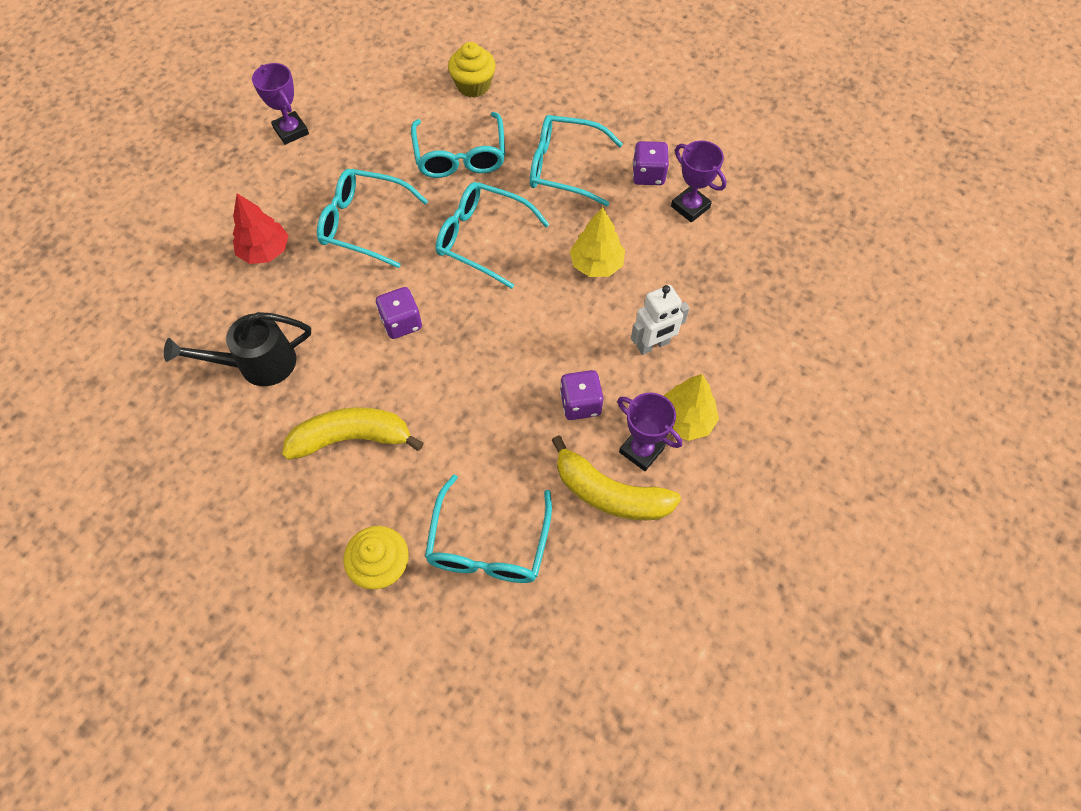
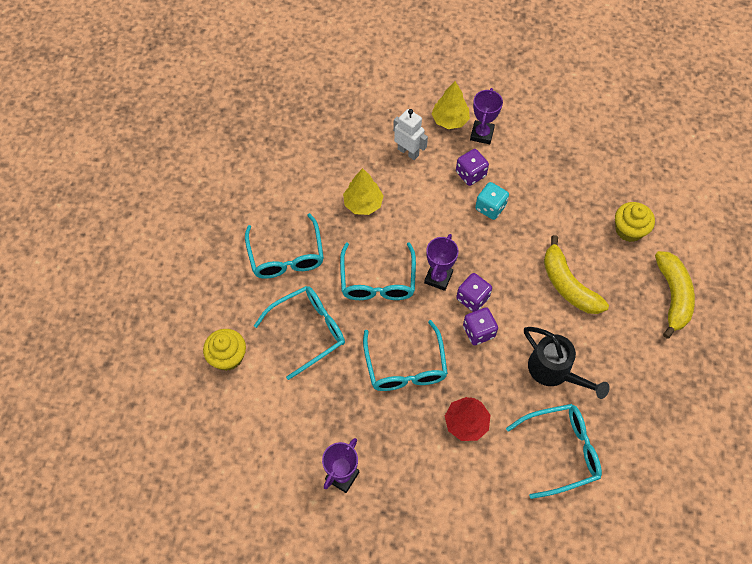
camera: 115 degrees left, 0 degrees up
turquoise glasses [425,474,552,583] -> turquoise glasses moved to [506,404,602,499]
yellow banana [552,435,681,521] -> yellow banana moved to [655,251,695,339]
purple dice [633,141,669,185] -> purple dice moved to [463,307,498,345]
purple trophy [671,140,726,223] -> purple trophy moved to [424,234,459,291]
none -> turquoise dice [475,182,509,220]

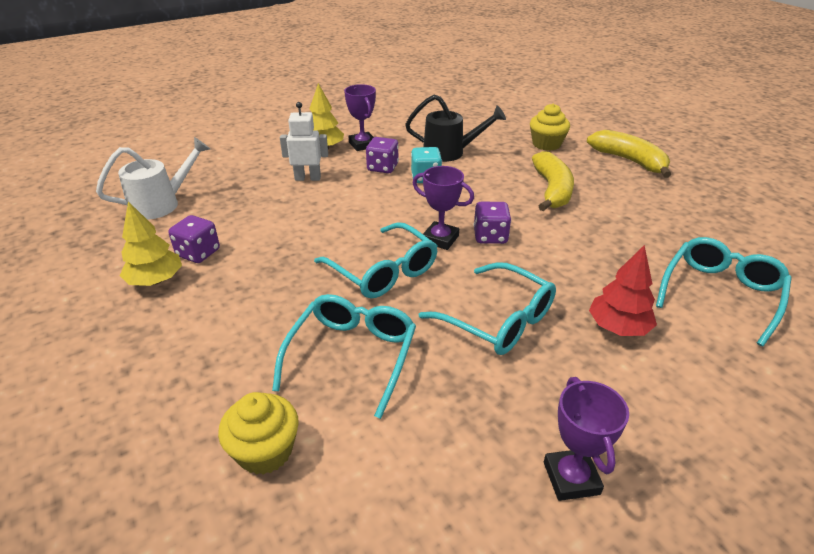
camera: 40 degrees left, 25 degrees down
turquoise glasses [245,213,324,279] -> none
yellow tree [343,168,383,215] -> yellow tree moved to [120,201,182,286]
purple trophy [424,234,459,291] -> purple trophy turned 45 degrees counterclockwise [413,166,474,250]
purple dice [463,307,498,345] -> purple dice moved to [168,215,220,263]
black watering can [524,327,610,399] -> black watering can moved to [405,94,506,162]
yellow banana [544,235,609,314] -> yellow banana turned 105 degrees counterclockwise [532,151,574,211]
none -> white watering can [96,137,210,220]

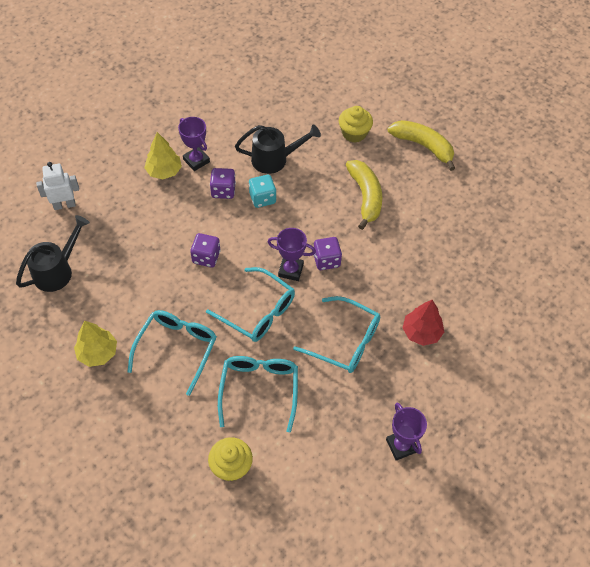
camera: 15 degrees left, 20 degrees up
white watering can [96,137,210,220] -> black watering can [16,215,90,292]
purple dice [168,215,220,263] -> purple dice moved to [190,233,220,267]
white robot [280,102,328,181] -> white robot moved to [36,162,79,210]
turquoise glasses [656,237,792,346] -> turquoise glasses moved to [127,310,217,396]

